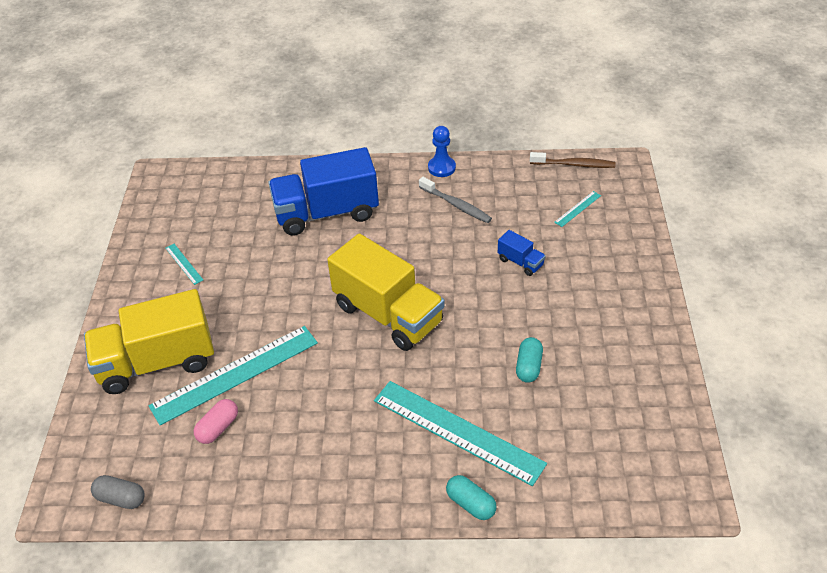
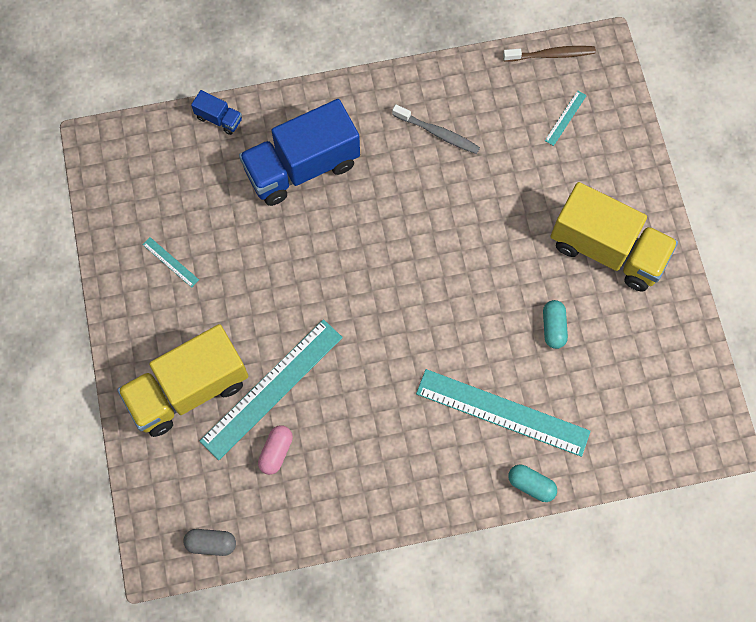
camera: 15 degrees left, 25 degrees up
yellow truck [327,234,445,351] -> yellow truck moved to [551,182,678,291]
blue pawn [428,126,456,177] -> none
blue truck [498,230,546,276] -> blue truck moved to [191,90,242,135]

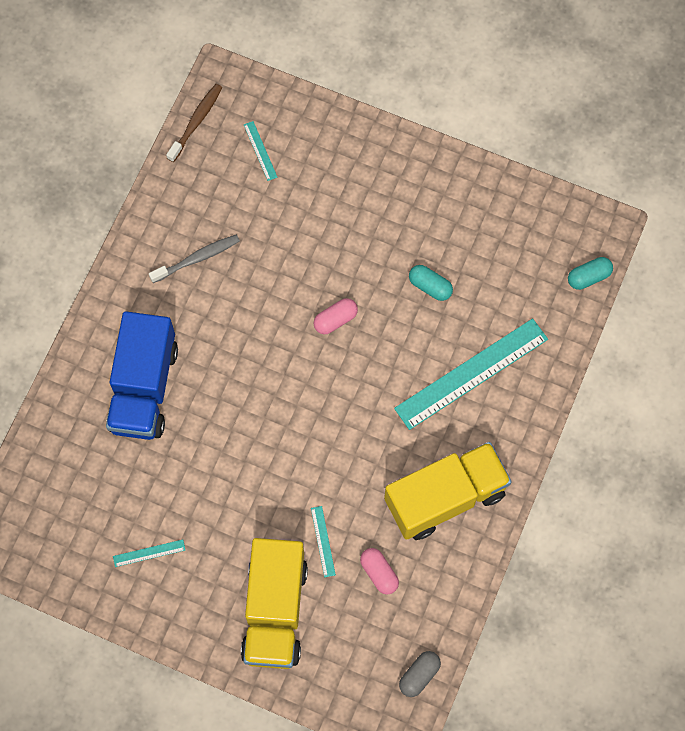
camera: 55 degrees left, 0 degrees up
blue truck [191,90,242,135] -> none
turquoise ruler [200,319,343,460] -> turquoise ruler [311,506,336,577], size x0.41
turquoise capsule [508,465,557,502] -> turquoise capsule moved to [568,257,613,290]
yellow truck [551,182,678,291] -> yellow truck moved to [384,442,512,540]
none -> pink capsule [313,298,358,334]

